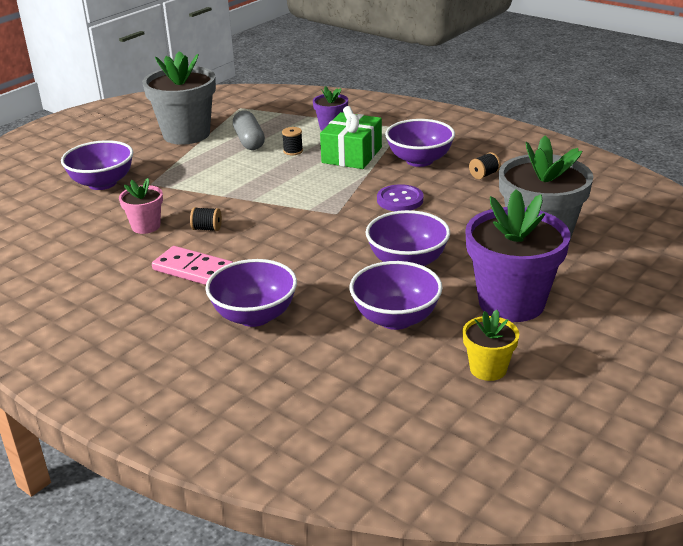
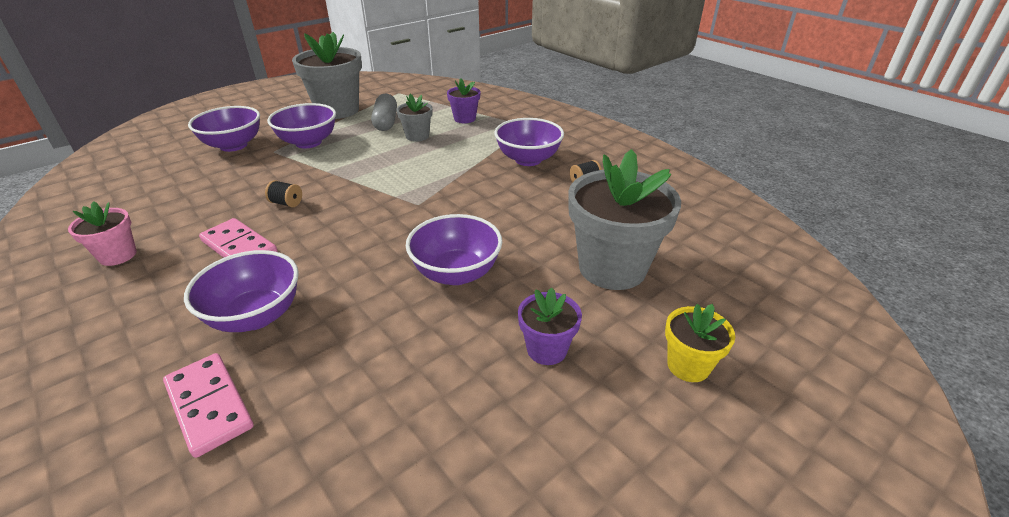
camera: 10 degrees right, 5 degrees up
pink flower pot [119,178,163,234] -> pink flower pot moved to [68,201,137,266]
black spool [282,127,303,155] -> grey flower pot [396,94,433,142]
green gift [320,106,382,169] -> none
purple bowl [350,261,443,330] -> purple bowl moved to [267,103,336,148]
purple button [377,184,423,211] -> none
yellow flower pot [463,310,519,381] -> yellow flower pot moved to [665,304,735,382]
purple flower pot [465,189,570,322] -> purple flower pot [518,288,582,365], size x0.50
none -> pink domino [163,353,254,458]

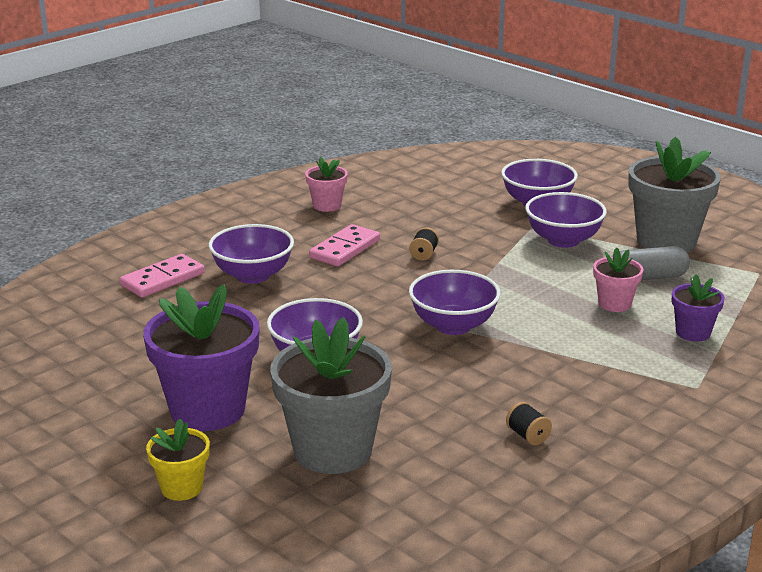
camera: 85 degrees right, 10 degrees down
grey flower pot [396,94,433,142] -> pink flower pot [593,247,644,312]
purple bowl [494,118,564,166] -> purple bowl moved to [409,270,501,335]
purple flower pot [518,288,582,365] -> purple flower pot [143,284,260,431], size x1.98

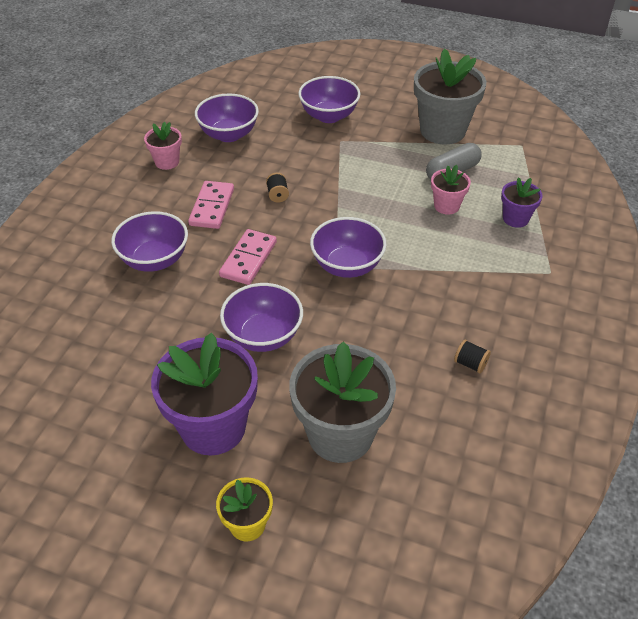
camera: 25 degrees left, 20 degrees up
pink domino [120,254,205,297] -> pink domino moved to [219,229,277,285]
purple bowl [525,192,607,248] -> purple bowl moved to [195,93,259,142]

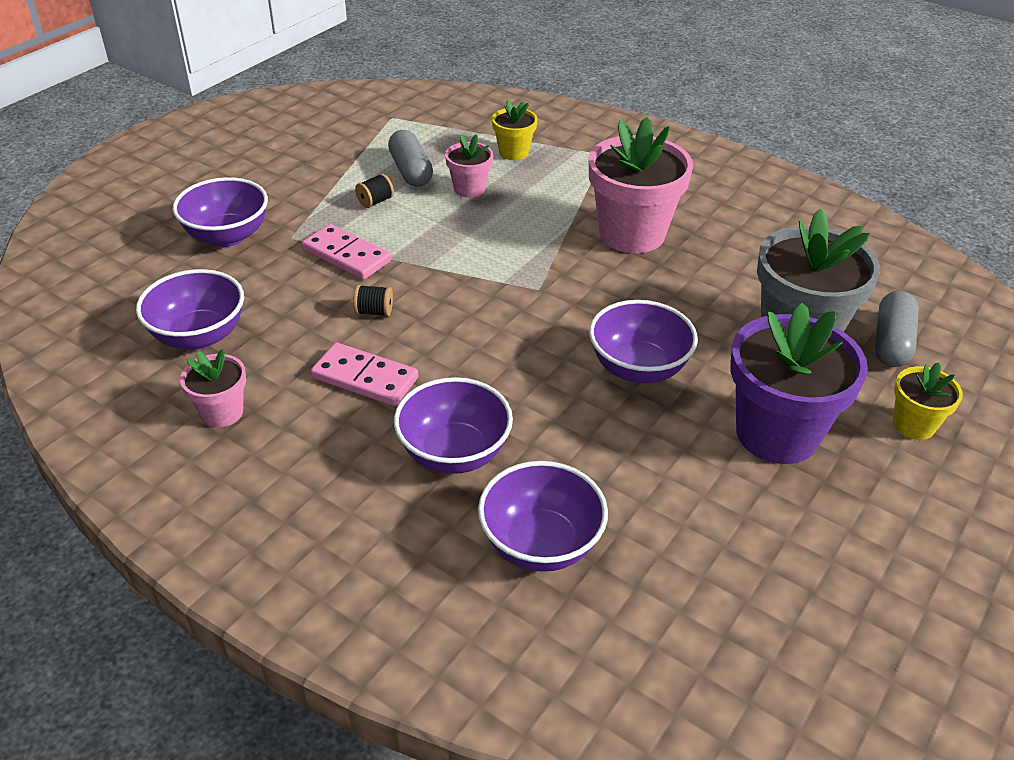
camera: 75 degrees left, 5 degrees down
pink domino [219,229,277,285] -> pink domino moved to [302,224,392,280]
purple bowl [310,217,387,278] -> purple bowl moved to [478,461,608,572]
grey flower pot [414,49,486,145] -> none
black spool [454,340,491,373] -> black spool moved to [355,174,394,208]
purple flower pot [501,177,542,228] -> yellow flower pot [492,100,538,160]
none -> pink flower pot [589,117,693,253]
none -> grey capsule [875,291,919,367]

